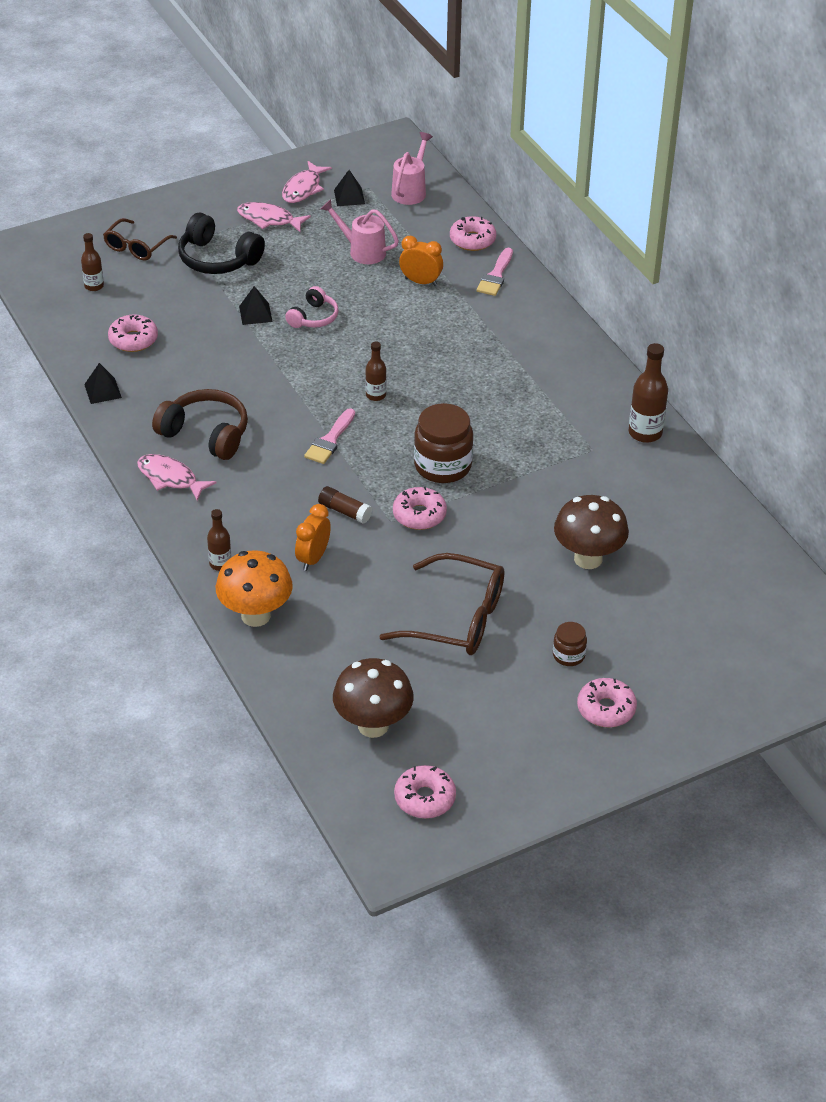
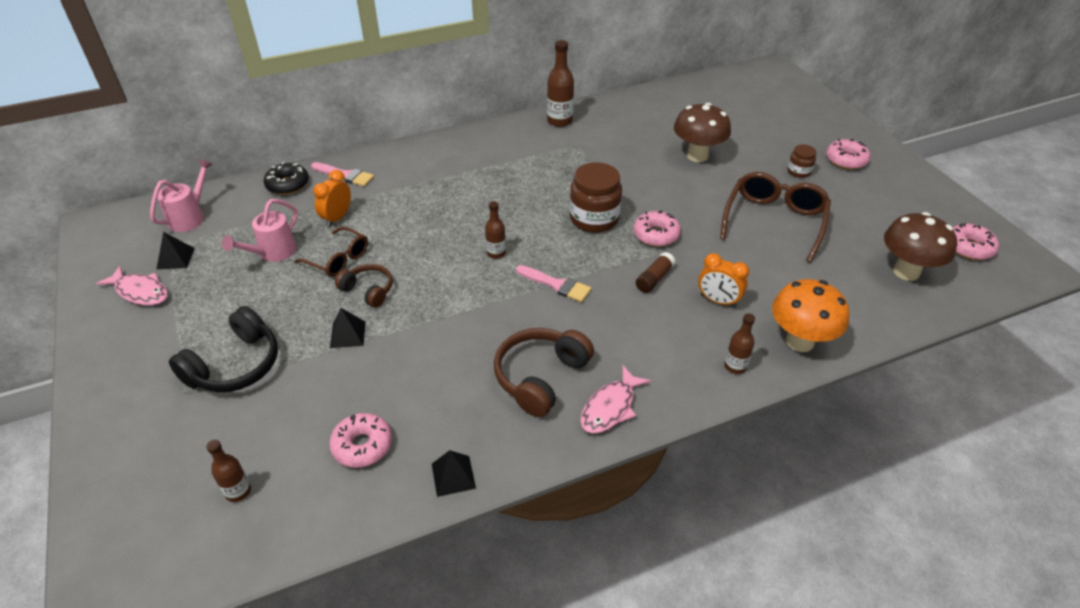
camera: 85 degrees left, 0 degrees up
brown glasses [103,218,177,261] -> brown glasses moved to [294,227,368,277]
pink fish [237,202,311,232] -> none
pink headphones [285,286,339,328] -> brown headphones [335,264,393,308]
pink watering can [391,132,433,205] -> pink watering can turned 90 degrees clockwise [150,159,213,232]
pink donut [450,216,496,251] -> black donut [264,162,309,195]

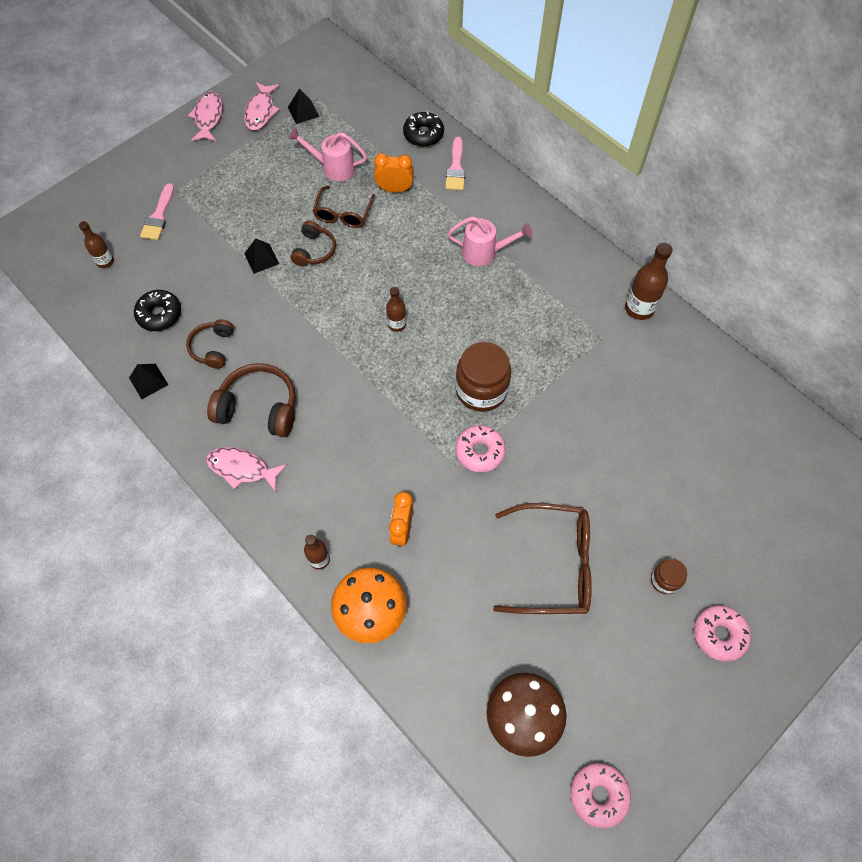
camera: 70 degrees right, 20 degrees up
pink watering can [150,159,213,232] -> pink watering can moved to [447,216,532,266]
black headphones [169,306,278,392] -> none
pink donut [329,413,392,468] -> black donut [134,290,181,331]
pink brush [516,265,592,302] -> pink brush moved to [140,183,174,240]
brown glue stick [636,252,675,293] -> none
brown mushroom [674,103,731,162] -> none
none -> brown headphones [186,319,234,369]
none -> pink fish [188,91,222,141]

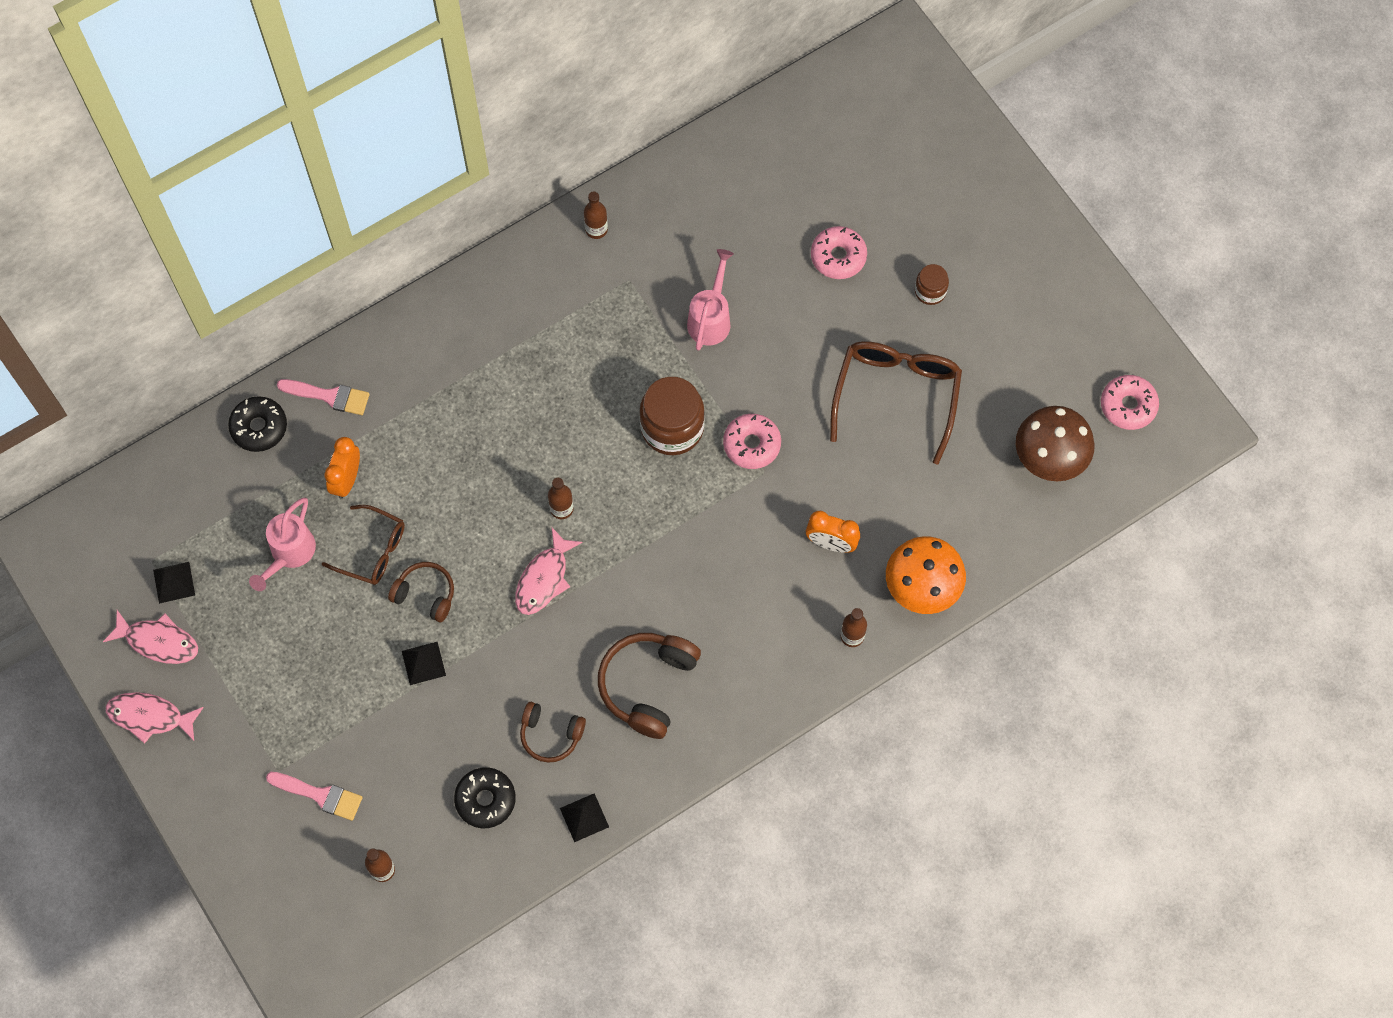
camera: 80 degrees left, 5 degrees up
pink fish [206,447,287,492] -> pink fish moved to [515,528,583,615]
pink watering can [447,216,532,266] -> pink watering can moved to [687,249,734,351]
brown bottle [625,242,672,320] -> brown bottle [584,192,608,239], size x0.61
pink donut [694,605,751,662] -> pink donut moved to [811,226,867,279]

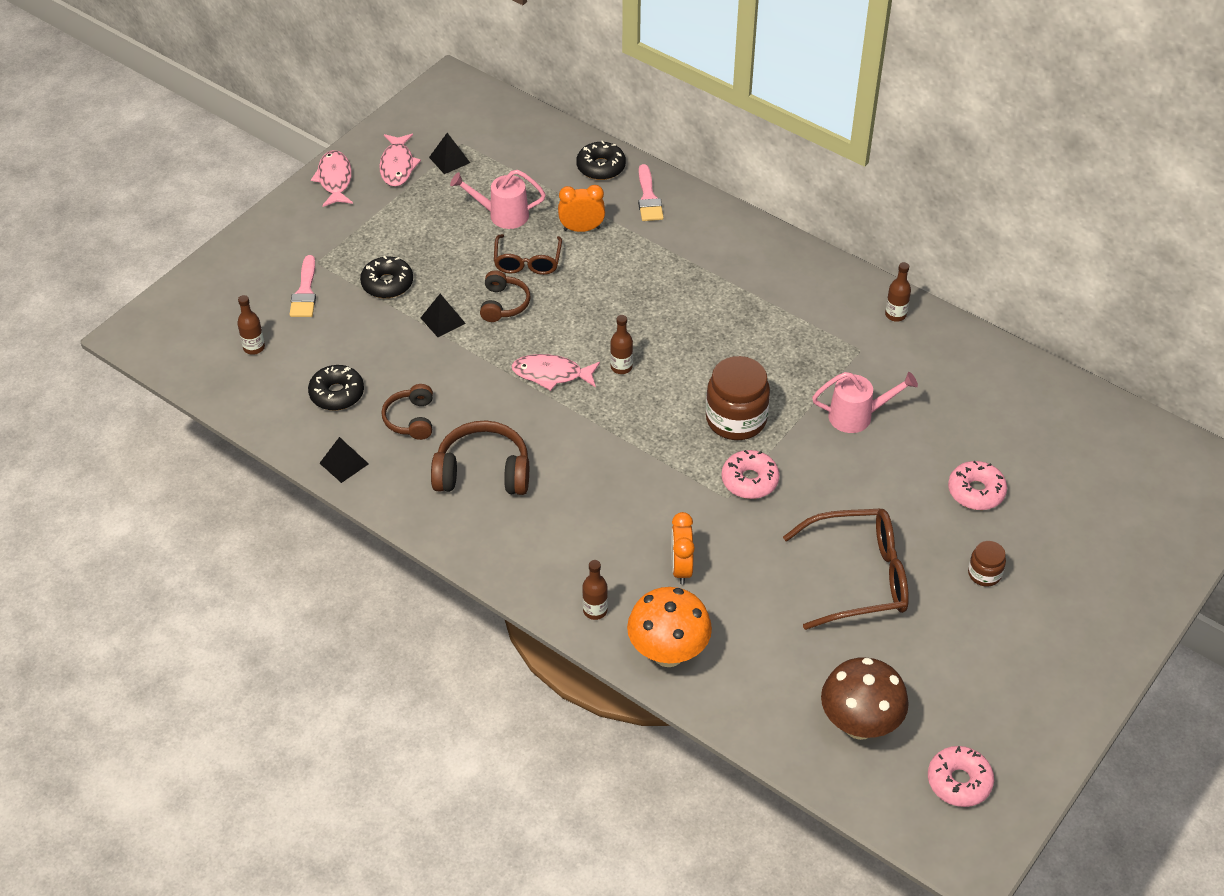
camera: 70 degrees right, 20 degrees down
none -> black donut [360,256,413,298]

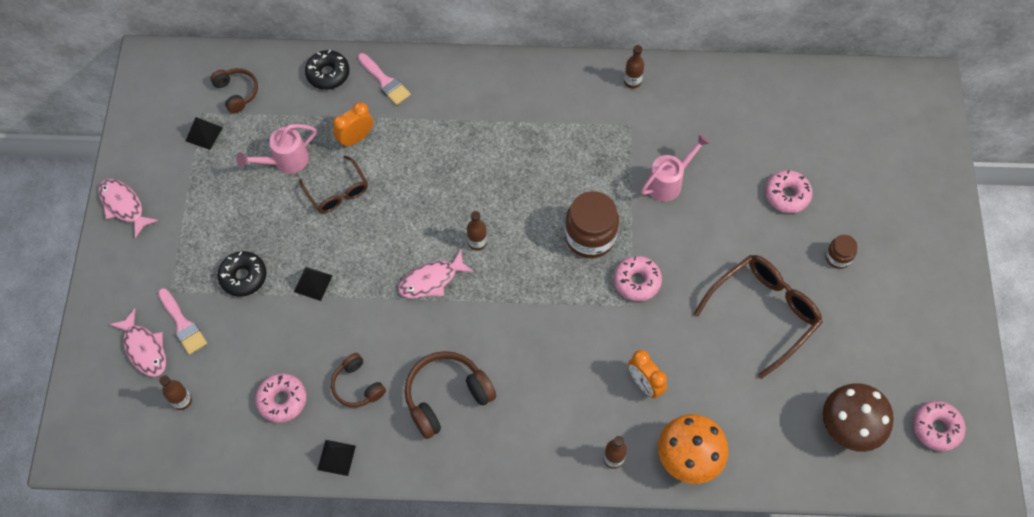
camera: 35 degrees left, 15 degrees up
black donut [308,365,364,411] -> pink donut [255,373,306,423]
pink fish [379,134,421,187] -> pink fish moved to [109,309,166,377]
brown headphones [480,270,530,322] -> brown headphones moved to [210,68,258,113]

